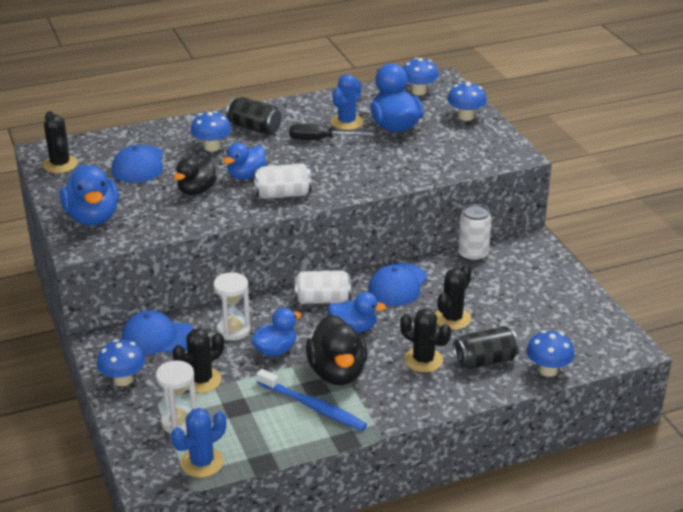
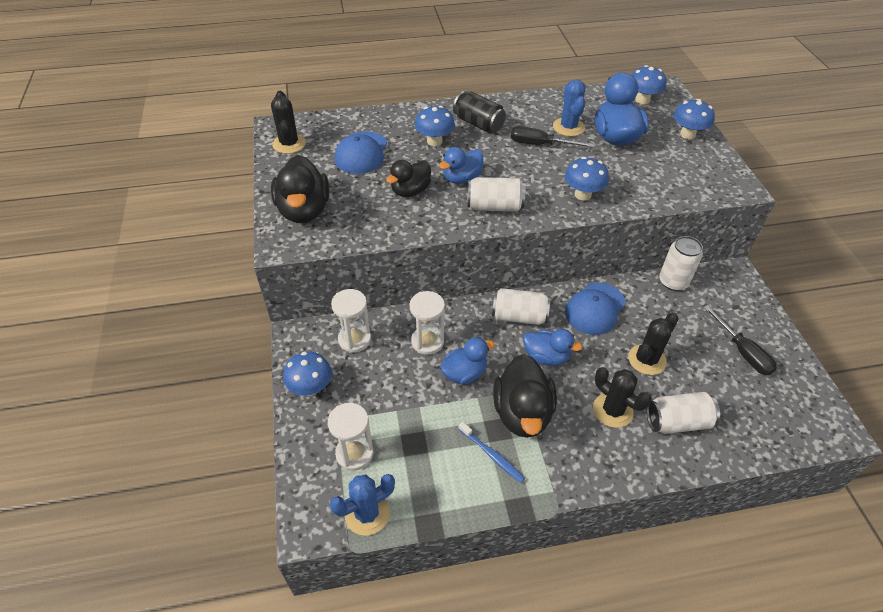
camera: 10 degrees right, 15 degrees up
blue duck [60,164,119,226] -> black duck [271,155,329,223]
blue cap [122,310,195,355] -> white hourglass [331,289,371,353]
black cactus [173,328,224,393] -> none
blue toothbrush [256,369,367,431] -> blue toothbrush [459,422,525,483], size x0.63
blue cactus [331,74,363,130] -> blue cactus turned 45 degrees counterclockwise [553,80,586,137]
black can [453,326,519,369] -> white can [646,392,720,434]
blue mushroom [527,330,574,377] -> blue mushroom moved to [565,157,609,201]
none -> black screwdriver [703,305,777,375]

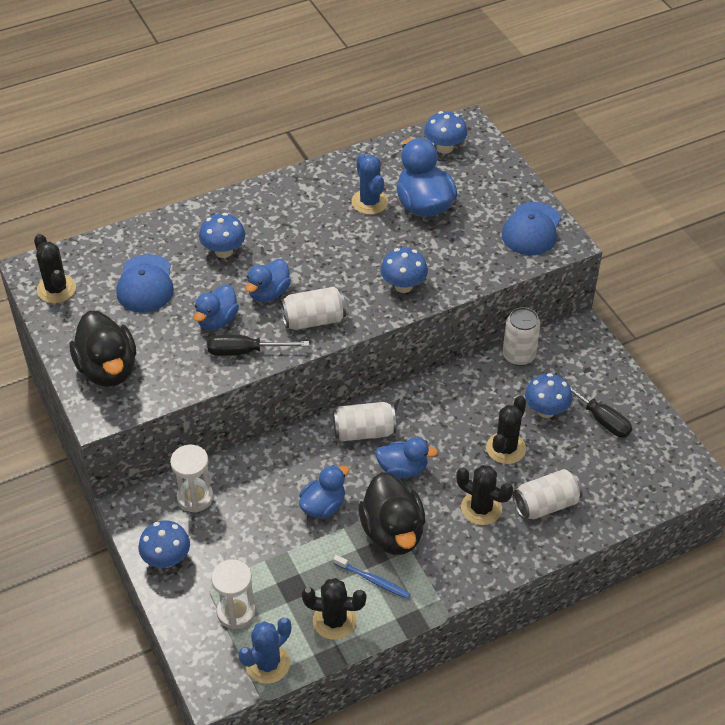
camera: 15 degrees left, 0 degrees up
black duck [386,160,431,197] -> blue duck [194,285,239,330]
white hourglass [410,291,445,355] -> none
black can [453,91,506,133] -> none
black screwdriver [511,126,594,147] -> black screwdriver moved to [207,335,309,356]
blue cap [565,282,626,335] -> blue cap moved to [502,202,561,255]
blue mushroom [673,99,715,139] -> blue mushroom moved to [525,373,572,418]
none -> black cactus [302,578,366,640]

